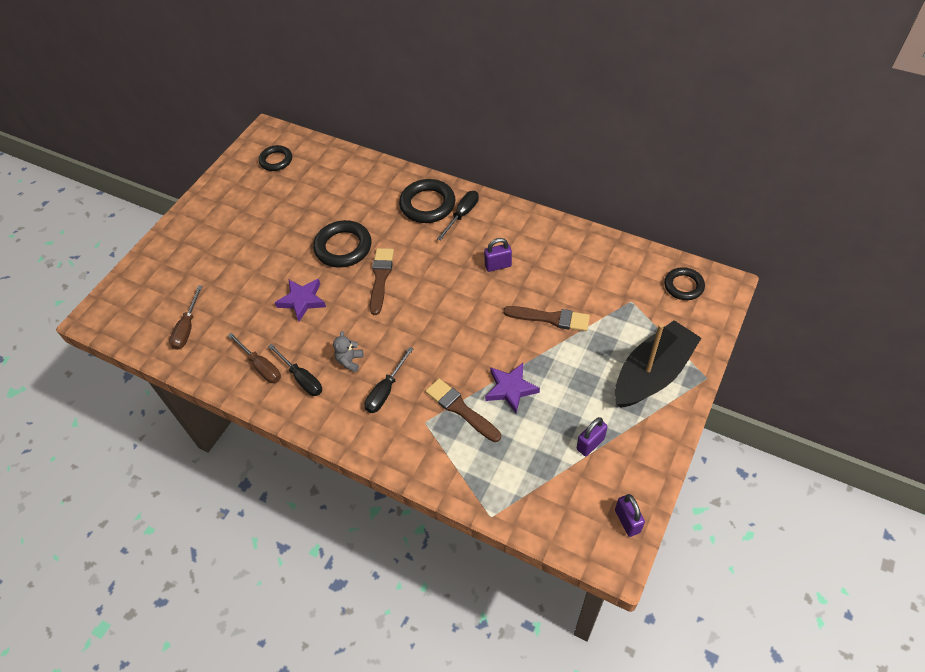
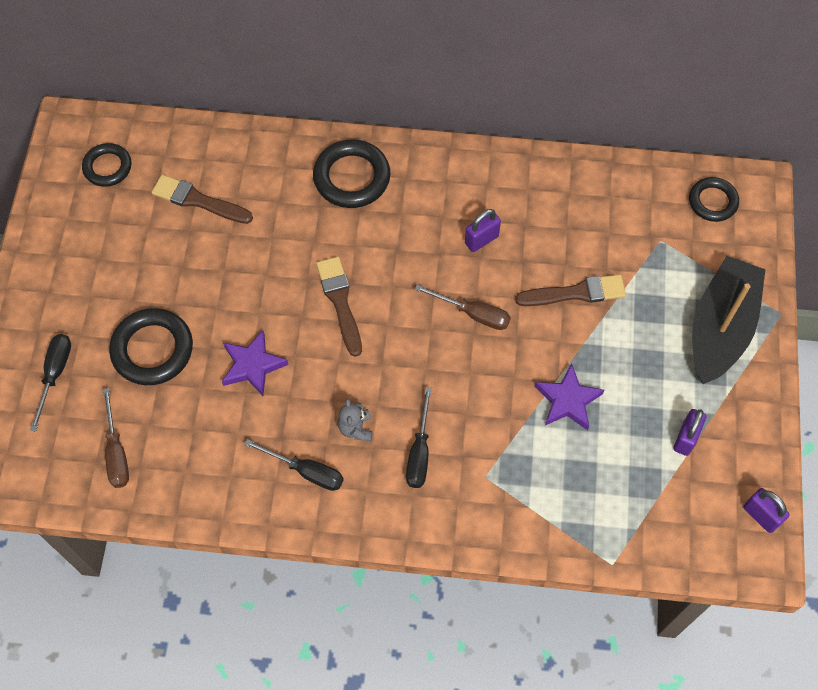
camera: 25 degrees left, 10 degrees up
brown screwdriver [228,333,281,383] -> brown screwdriver moved to [414,285,511,330]
black ring [313,220,371,268] -> black ring moved to [109,308,193,385]
brown brush [426,378,501,442] -> brown brush moved to [151,175,253,224]
black screwdriver [437,191,479,241] -> black screwdriver moved to [30,334,71,431]

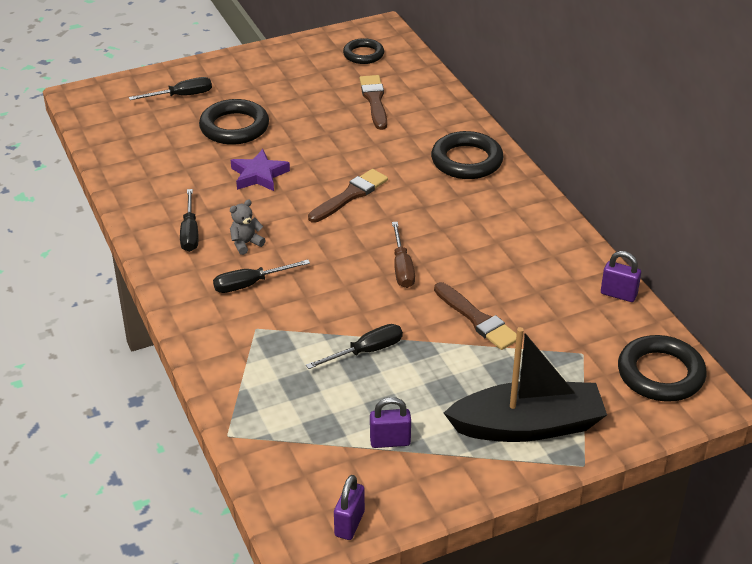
camera: 60 degrees right, 25 degrees down
brown screwdriver [103,388,129,488] -> none
purple padlock [465,209,501,252] -> purple padlock moved to [601,251,641,302]
purple star [535,364,604,430] -> black screwdriver [306,324,403,369]
black ring [689,177,739,222] -> black ring [618,335,707,402], size x1.57

